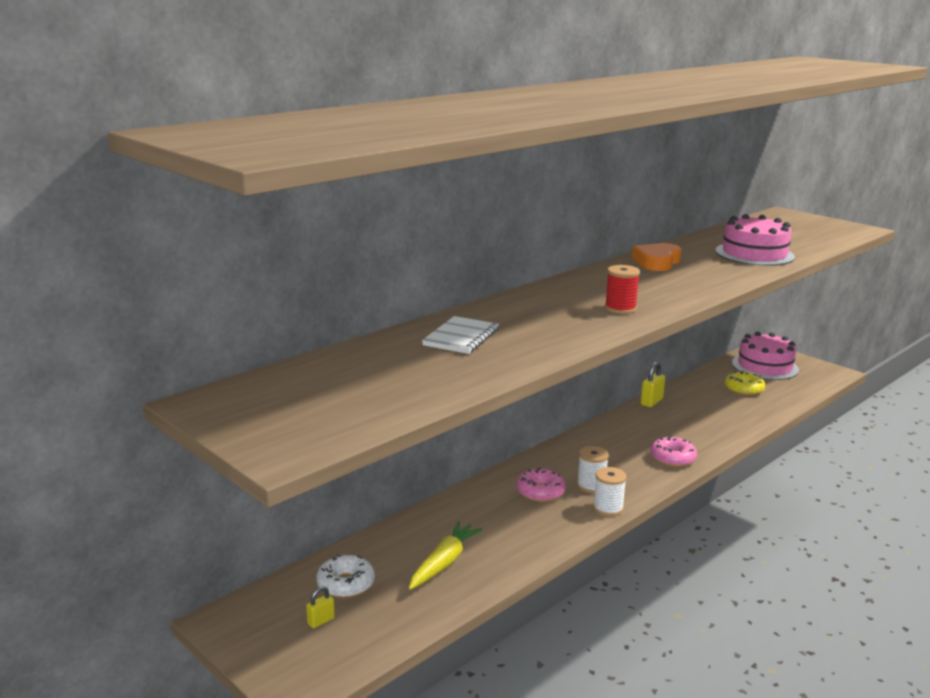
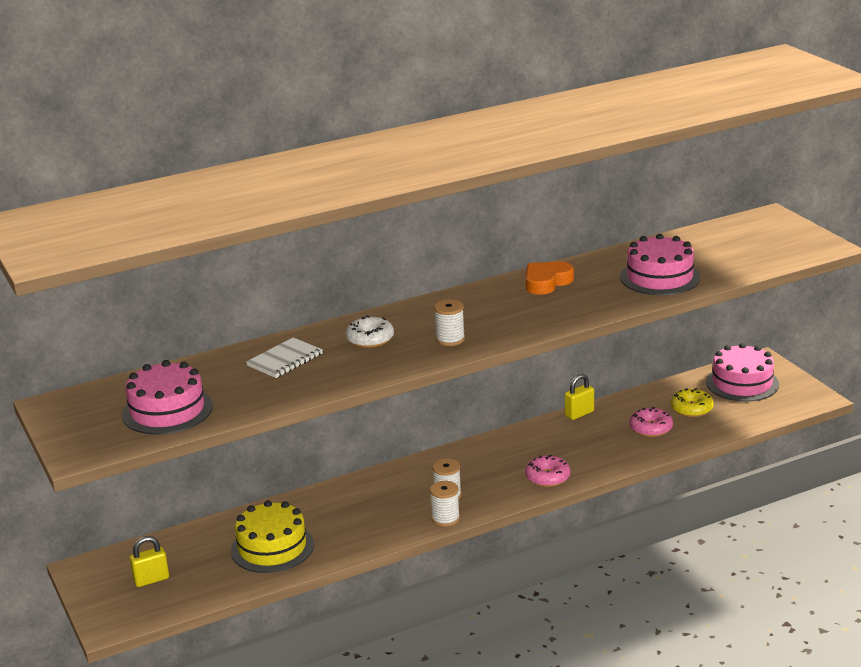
camera: 20 degrees right, 5 degrees up
yellow padlock [306,586,335,628] -> yellow padlock [130,536,169,587], size x1.61
white donut [316,555,375,598] -> white donut moved to [346,316,394,348]
yellow carrot [409,521,483,590] -> yellow cake [231,500,314,573]
pink donut [516,467,566,502] -> pink donut moved to [630,407,673,437]
red spool [605,265,640,314] -> white spool [434,299,465,346]
none -> pink cake [122,360,213,435]

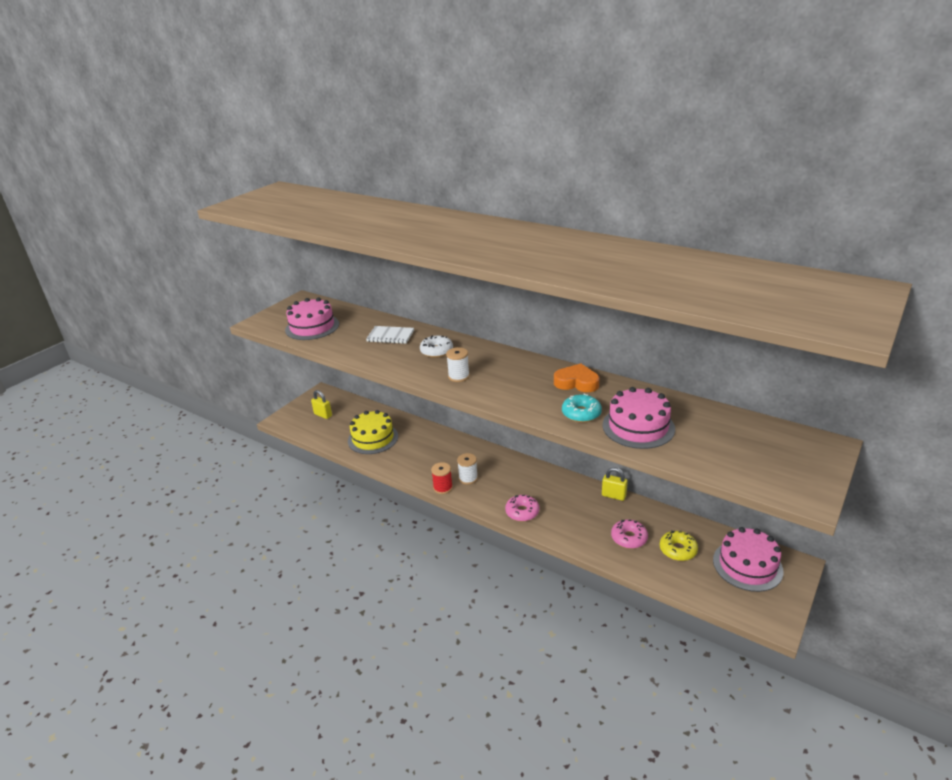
camera: 60 degrees right, 5 degrees up
white spool [430,481,460,527] -> red spool [431,462,453,494]
none -> turquoise donut [562,394,602,423]

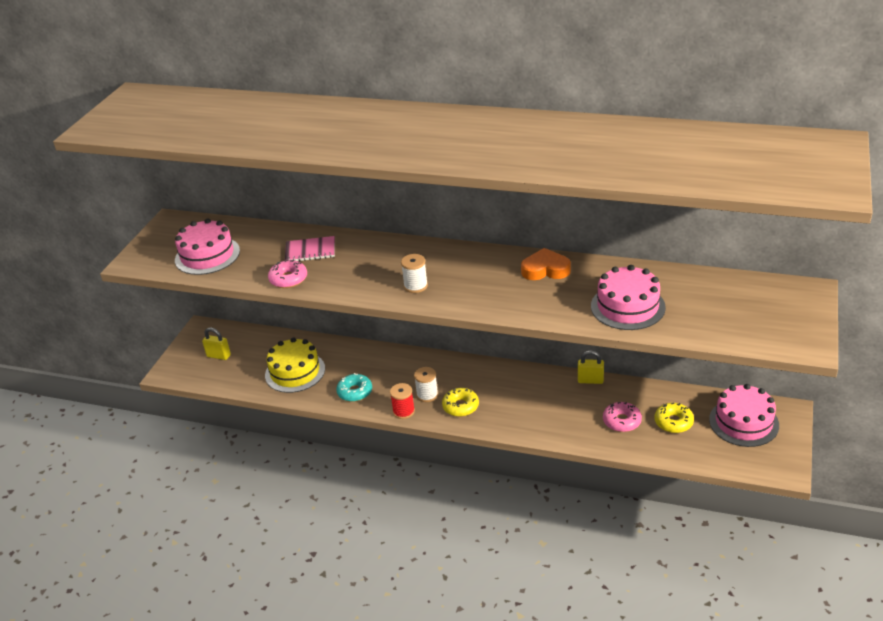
camera: 15 degrees left, 5 degrees up
white notebook [366,326,414,344] -> pink notebook [285,236,335,261]
white donut [420,335,453,358] -> none
pink donut [505,495,539,522] -> pink donut moved to [268,260,307,288]
turquoise donut [562,394,602,423] -> turquoise donut moved to [336,373,372,402]
none -> yellow donut [442,388,479,417]

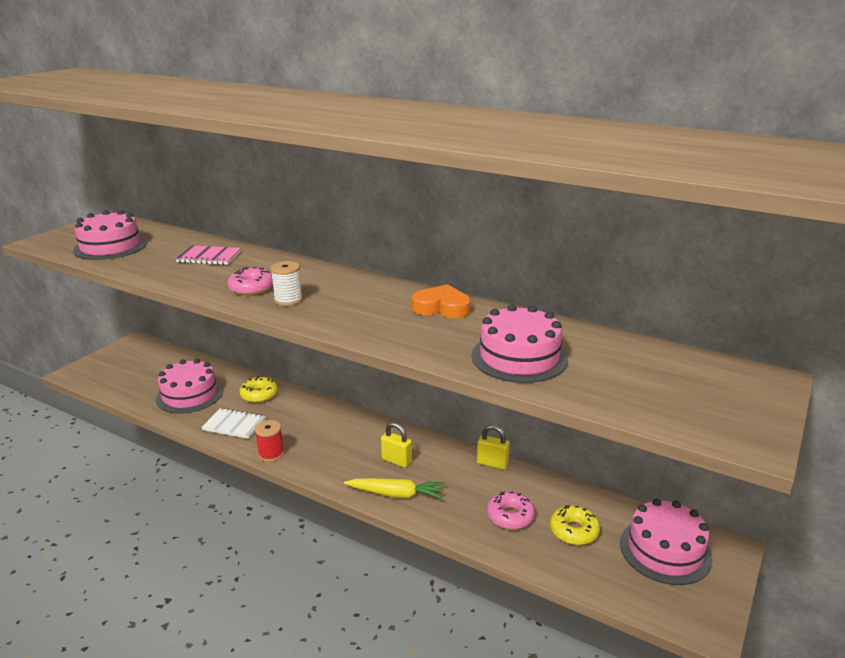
camera: 10 degrees right, 10 degrees down
yellow padlock [202,328,231,360] -> yellow padlock moved to [381,422,412,468]
yellow cake [265,337,325,393] -> pink cake [156,359,223,414]
pink donut [268,260,307,288] -> pink donut moved to [228,267,273,295]
turquoise donut [336,373,372,402] -> white notebook [201,408,266,439]
white spool [414,367,438,402] -> none
yellow donut [442,388,479,417] -> yellow donut moved to [239,376,278,403]
none -> yellow carrot [344,478,445,499]

